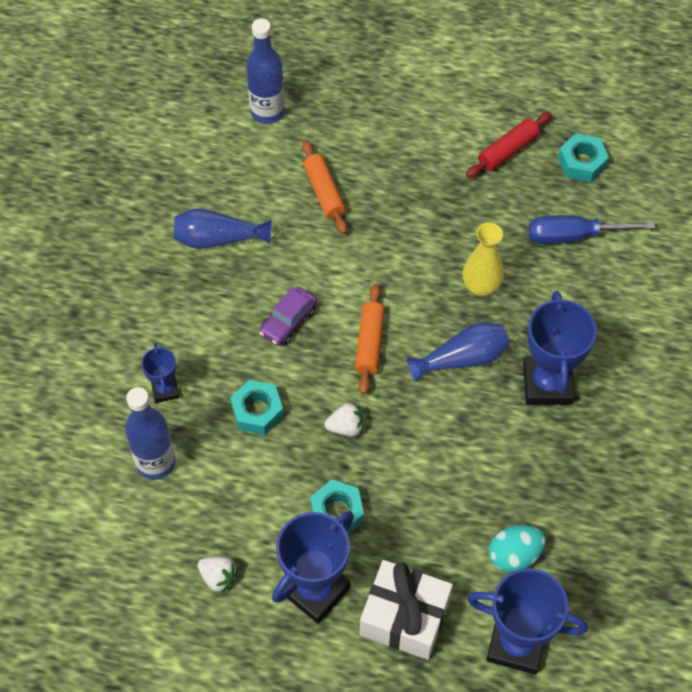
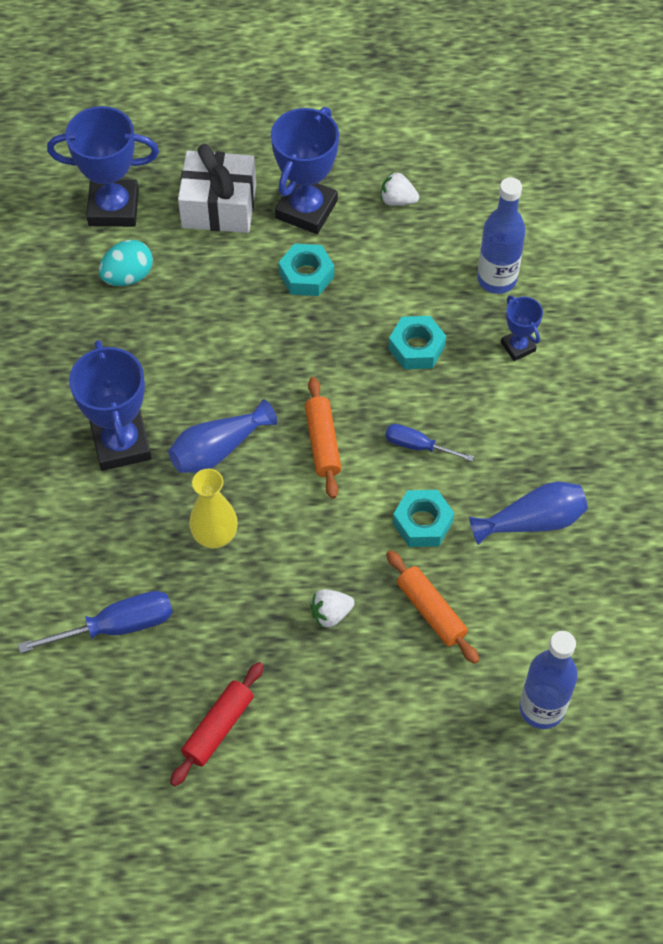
camera: 165 degrees right, 0 degrees up
purple car [259,287,317,346] -> blue screwdriver [385,424,474,461]
white strawberry [324,402,363,436] -> white strawberry moved to [310,589,355,628]
turquoise nut [558,133,609,182] -> turquoise nut moved to [393,490,454,547]

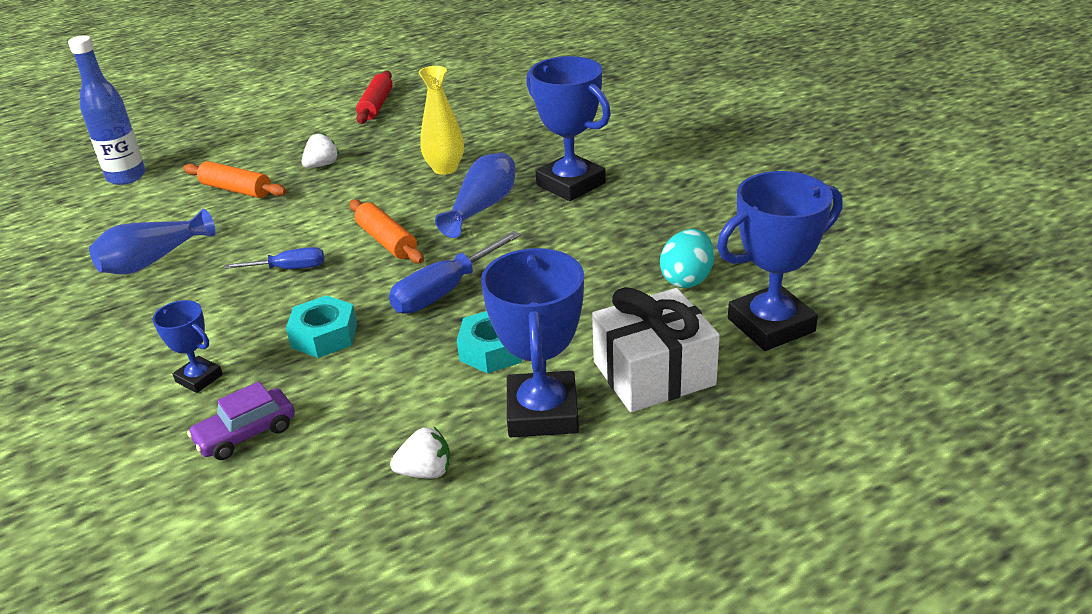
camera: 155 degrees right, 25 degrees down
blue screwdriver [18,591,173,653] -> blue screwdriver moved to [389,231,521,314]
turquoise nut [393,490,454,547] -> none
blue bottle [477,177,526,294] -> purple car [187,382,295,460]

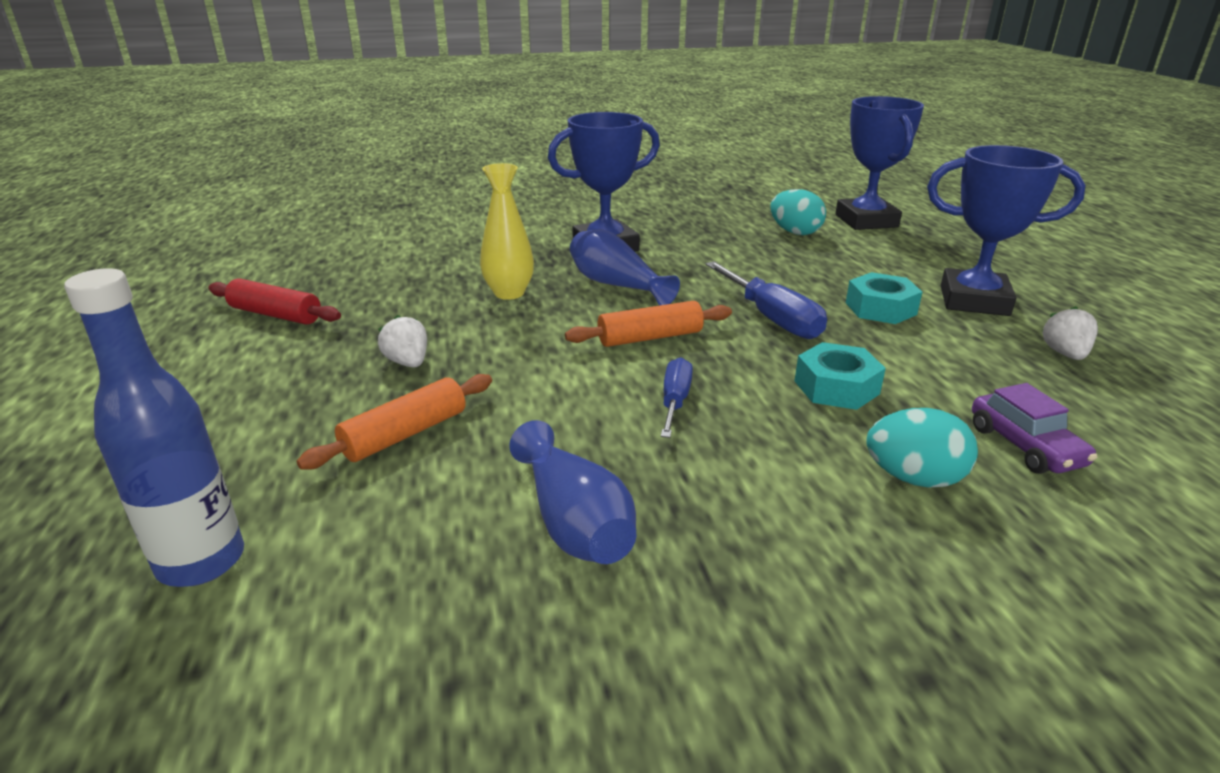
camera: 75 degrees left, 5 degrees down
blue trophy [152,300,223,393] -> turquoise egg [866,408,978,488]
white gift [592,287,720,412] -> none

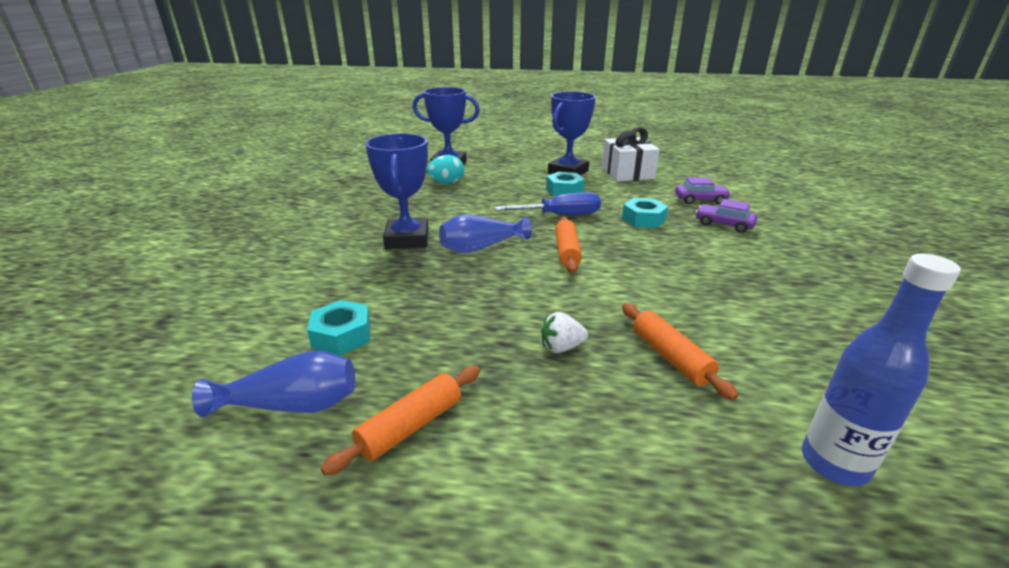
camera: 70 degrees left, 0 degrees up
red rolling pin [208,279,341,325] -> orange rolling pin [321,366,480,475]
yellow vase [480,163,534,300] -> none
blue vase [509,420,636,564] -> blue vase moved to [192,351,355,418]
blue screwdriver [661,358,693,438] -> none
turquoise egg [866,408,978,488] -> purple car [696,199,757,233]
white strawberry [1042,306,1098,360] -> white gift [602,127,660,181]
none -> turquoise nut [307,300,371,356]

